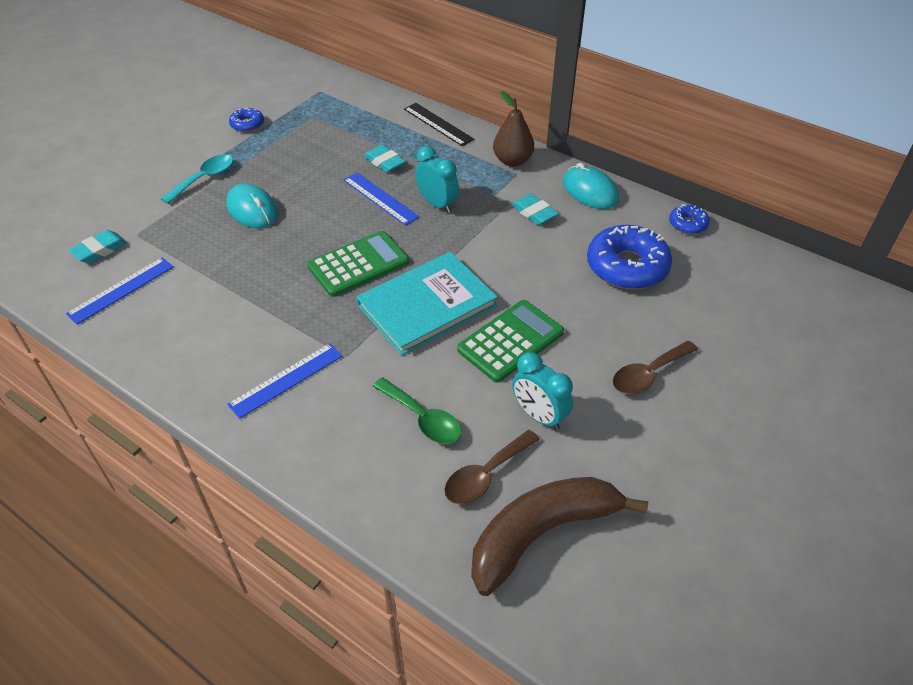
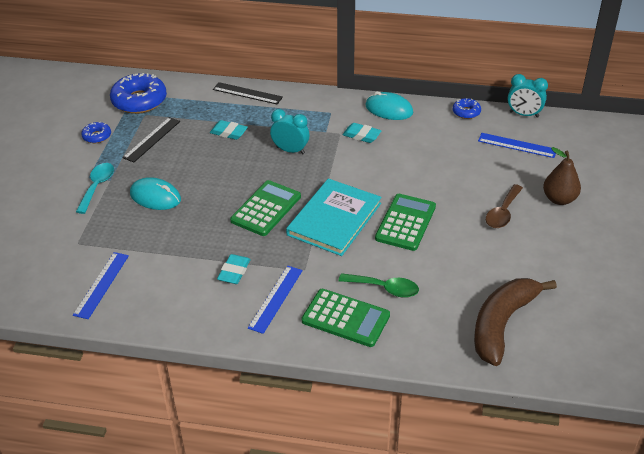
camera: 25 degrees left, 5 degrees down
turquoise eraser [69,230,128,263] -> turquoise eraser moved to [217,254,251,284]
blue ruler [344,172,419,226] -> blue ruler moved to [478,133,556,158]
brown spoon [444,430,540,504] -> none
brown pear [493,91,534,167] -> brown pear moved to [543,147,581,205]
turquoise clock [512,352,573,430] -> turquoise clock moved to [508,74,548,118]
blue donut [587,225,672,289] -> blue donut moved to [110,73,167,114]
none -> black ruler [123,117,180,162]
none -> green calculator [302,289,390,347]

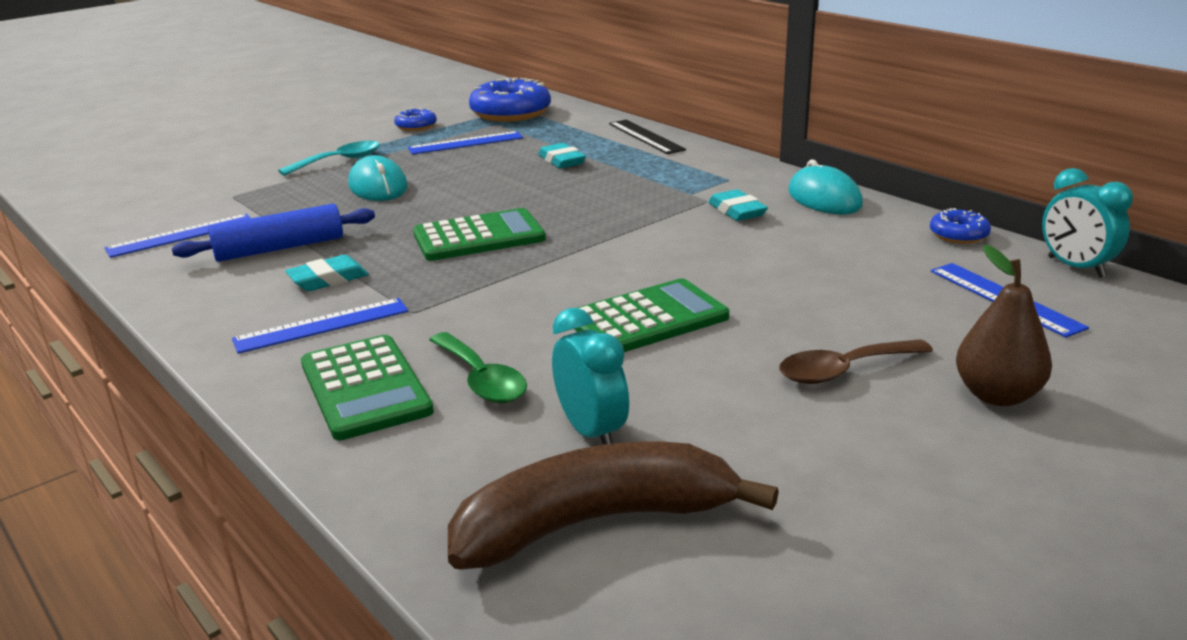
camera: 40 degrees right, 15 degrees down
black ruler [123,117,180,162] -> blue ruler [408,131,524,155]
turquoise clock [270,109,310,154] -> turquoise clock moved to [552,308,629,445]
turquoise book [286,178,381,256] -> none
none -> blue rolling pin [172,204,375,262]

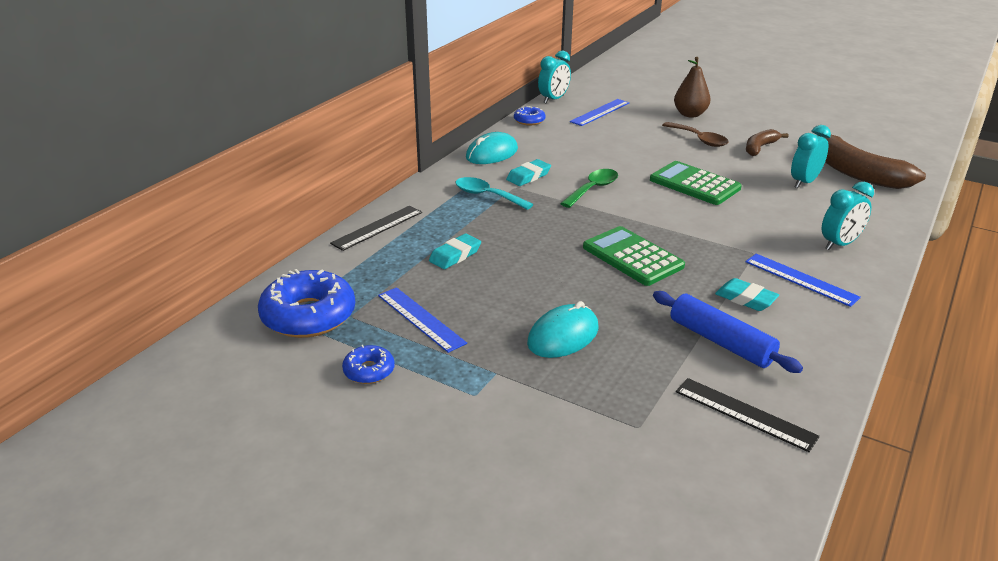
camera: 110 degrees left, 5 degrees up
blue ruler [105,214,251,258] -> black ruler [676,378,820,452]
turquoise spoon [278,141,380,176] -> turquoise spoon moved to [455,177,533,210]
green calculator [301,335,434,440] -> turquoise clock [822,182,874,250]
green spoon [429,332,527,403] -> green spoon moved to [560,169,618,208]
none -> brown banana [746,129,789,156]

